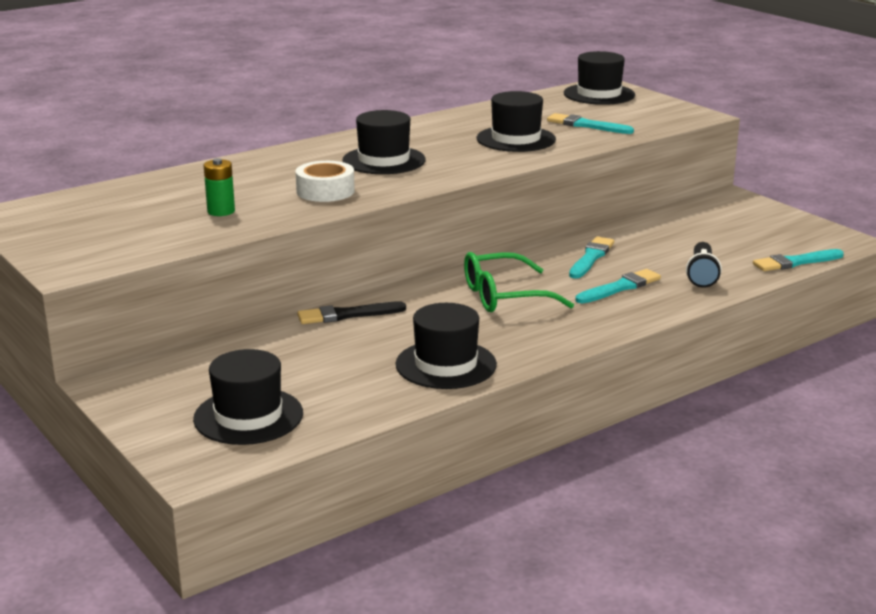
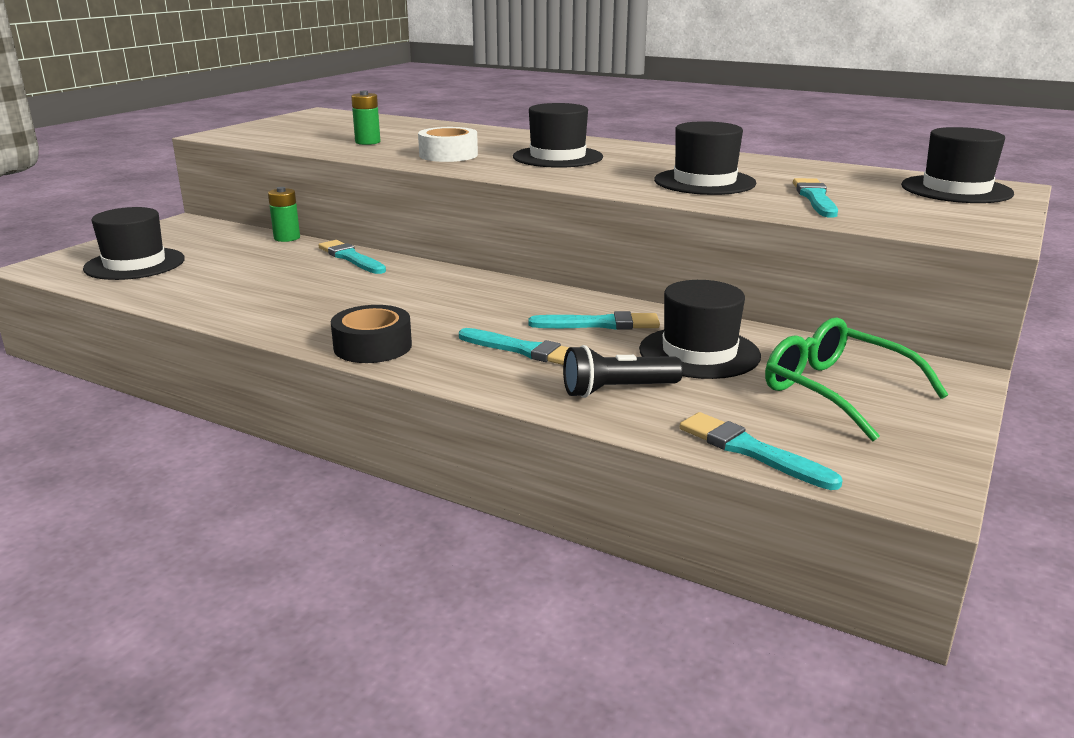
camera: 65 degrees right, 0 degrees up
black brush [297,301,406,324] -> turquoise brush [319,240,386,274]
black hat [396,303,497,389] -> black hat moved to [639,280,761,379]
green glasses [464,252,574,312] -> green glasses moved to [765,317,948,442]
none -> green battery [268,187,300,242]
none -> black tape [331,305,412,363]

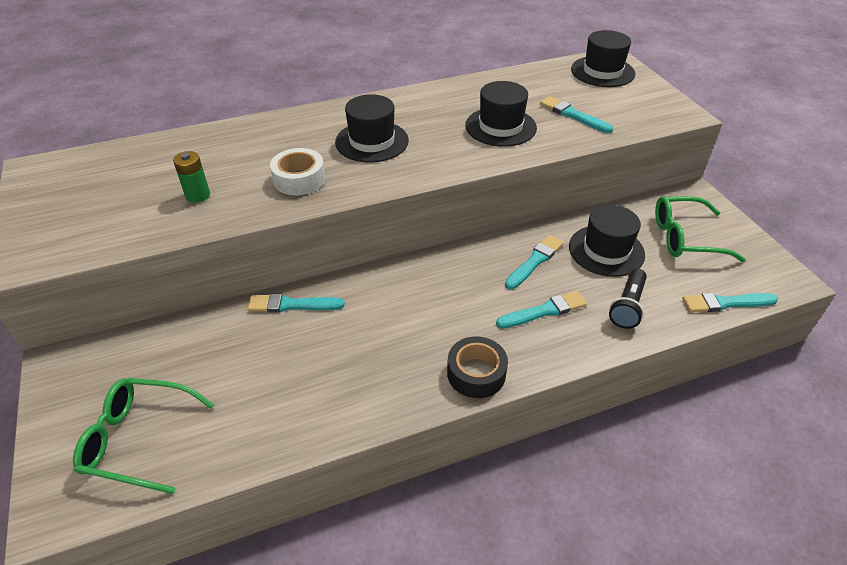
camera: 50 degrees left, 20 degrees up
black hat [83,207,185,280] -> green glasses [73,378,214,494]
green battery [268,187,300,242] -> none

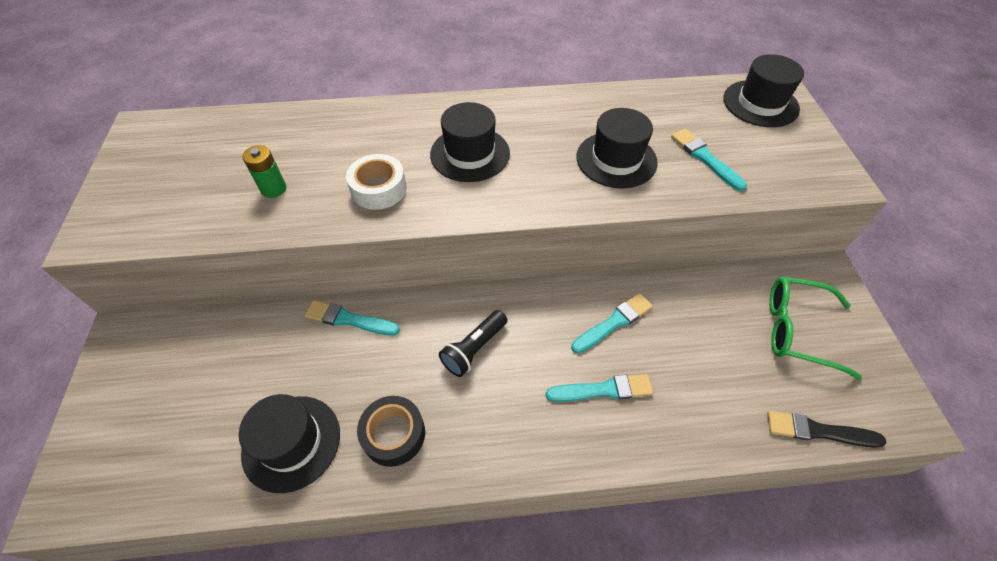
camera: 15 degrees right, 10 degrees up
green glasses [73,378,214,494] -> none
black tape [447,336,508,398] -> black tape moved to [357,396,425,467]
black hat [569,205,645,277] -> black hat moved to [239,394,340,493]
black flashlight [609,269,647,329] -> black flashlight moved to [439,310,507,377]
turquoise brush [682,293,778,312] -> black brush [767,411,887,448]

